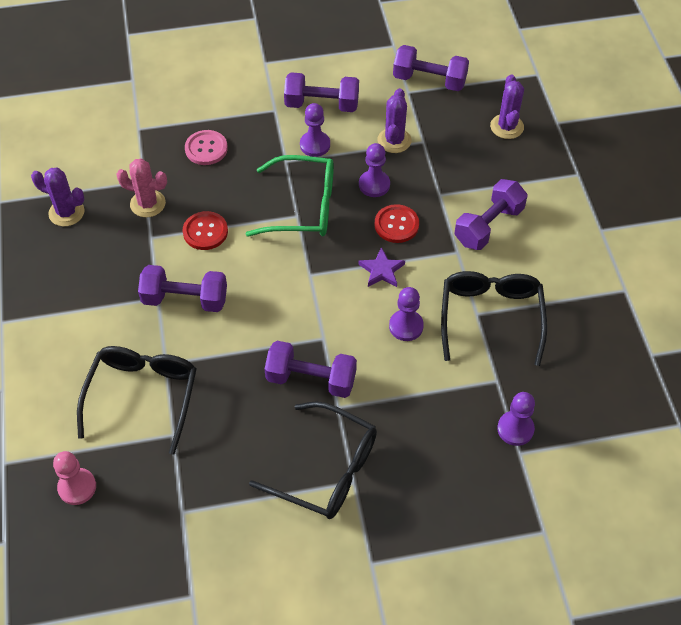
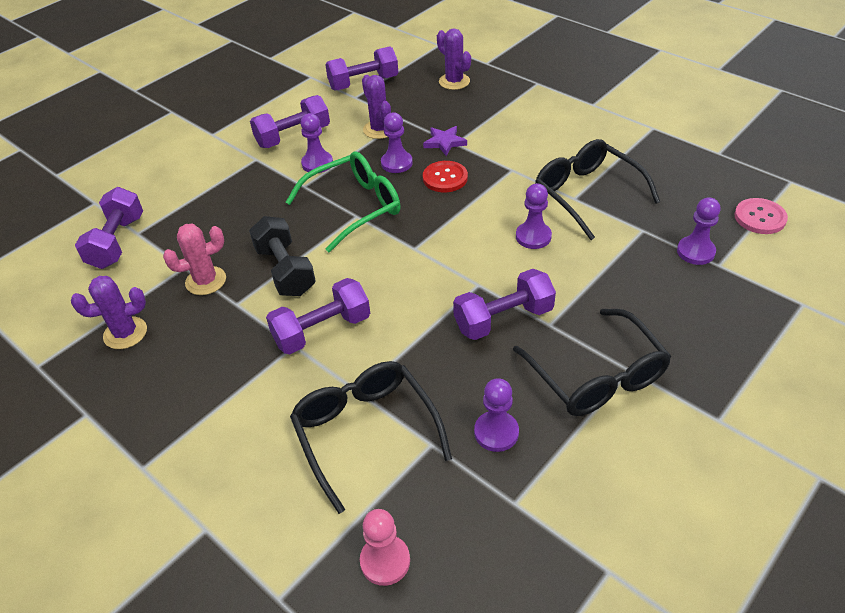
camera: 35 degrees left, 10 degrees down
red button [183,211,228,250] -> black dumbbell [249,216,316,296]
pink button [185,130,228,165] -> pink button moved to [734,198,788,234]
black glasses [249,401,377,519] -> black glasses turned 75 degrees clockwise [513,309,672,416]
purple star [358,247,405,287] -> purple star moved to [423,126,467,156]
purple dumbbell [454,179,527,250] -> purple dumbbell moved to [75,187,143,269]
none -> purple pawn [474,378,519,452]

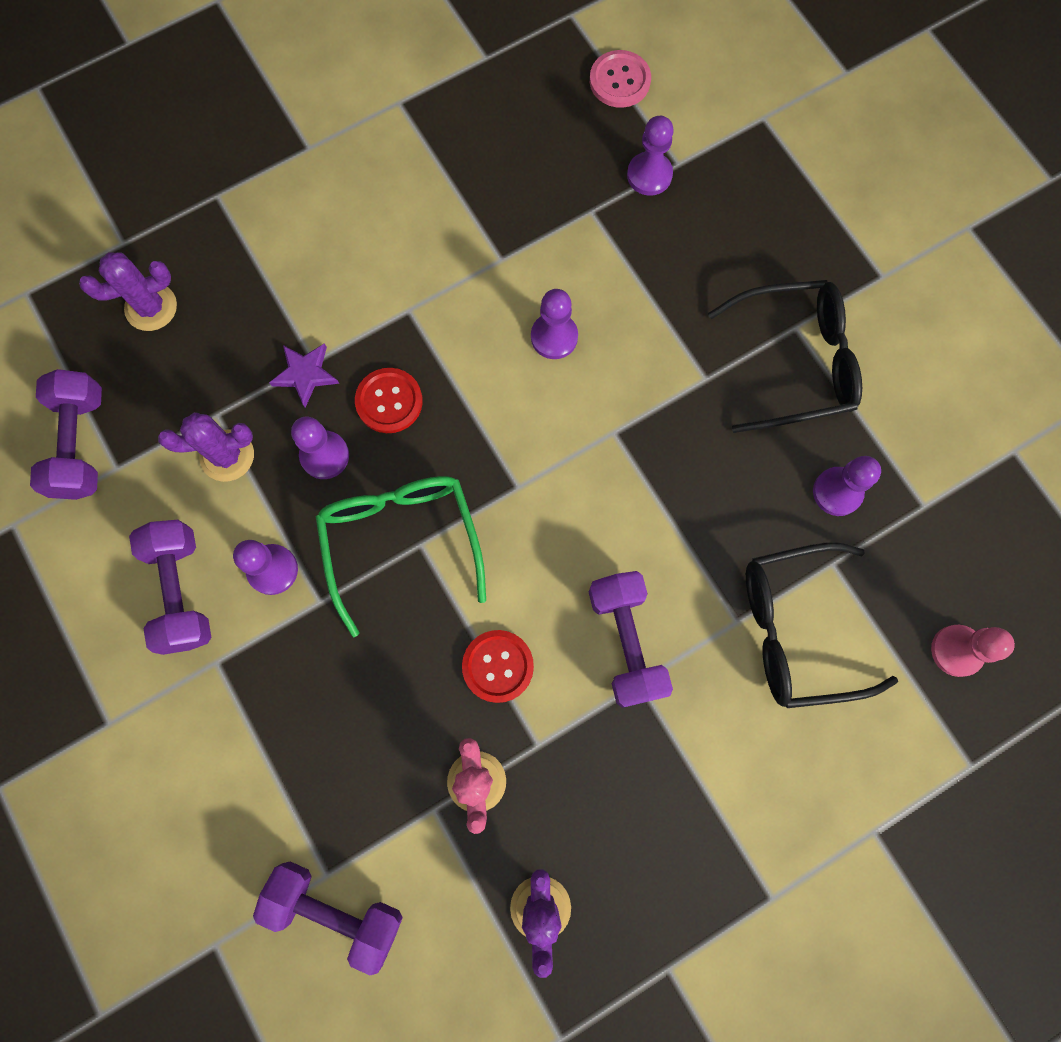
camera: 75 degrees left, 30 degrees up
black dumbbell [249,216,316,296] -> red button [462,630,534,703]
purple dumbbell [453,269,556,340] -> none
black glasses [535,139,660,240] -> none

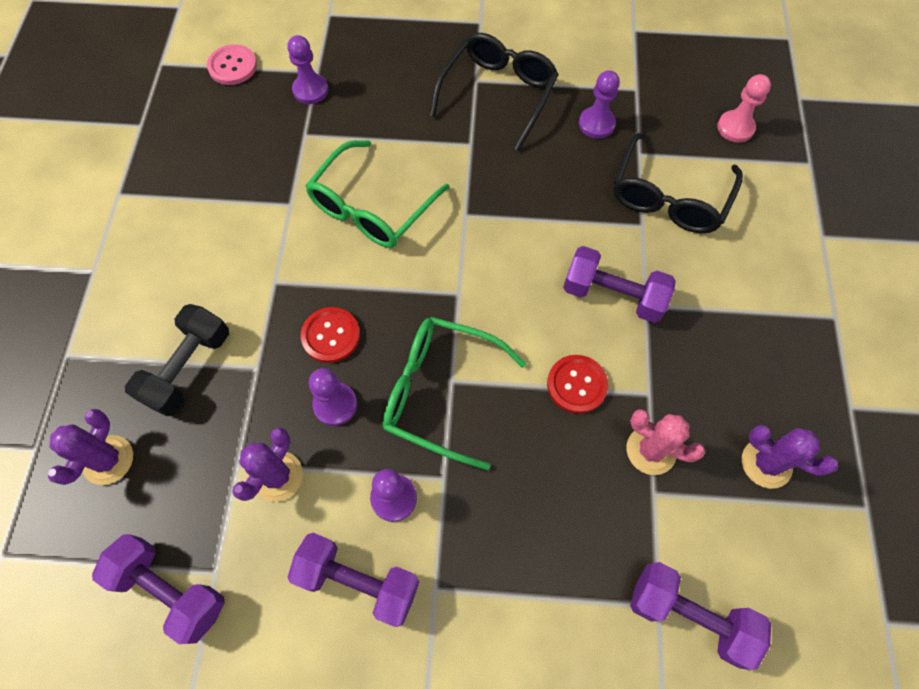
camera: 55 degrees left, 10 degrees down
purple dumbbell [253,861,403,975] -> purple dumbbell turned 60 degrees clockwise [630,562,771,670]
purple star [269,343,339,408] -> none
purple pawn [531,289,578,359] -> green glasses [305,140,449,248]
none -> black dumbbell [125,304,229,416]

